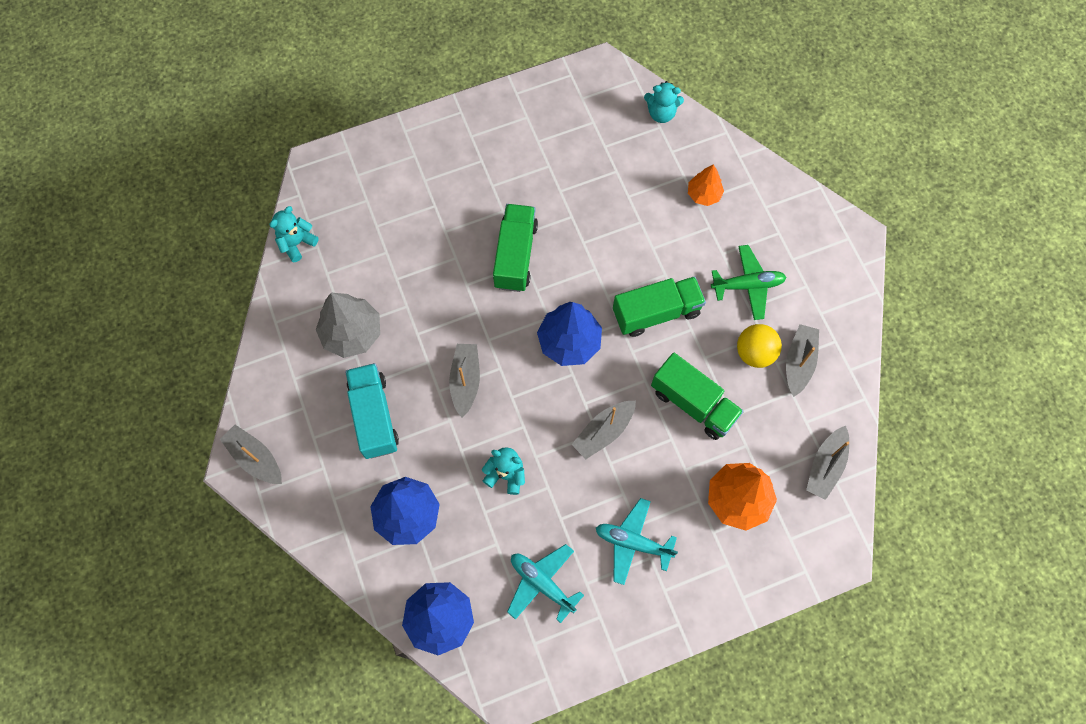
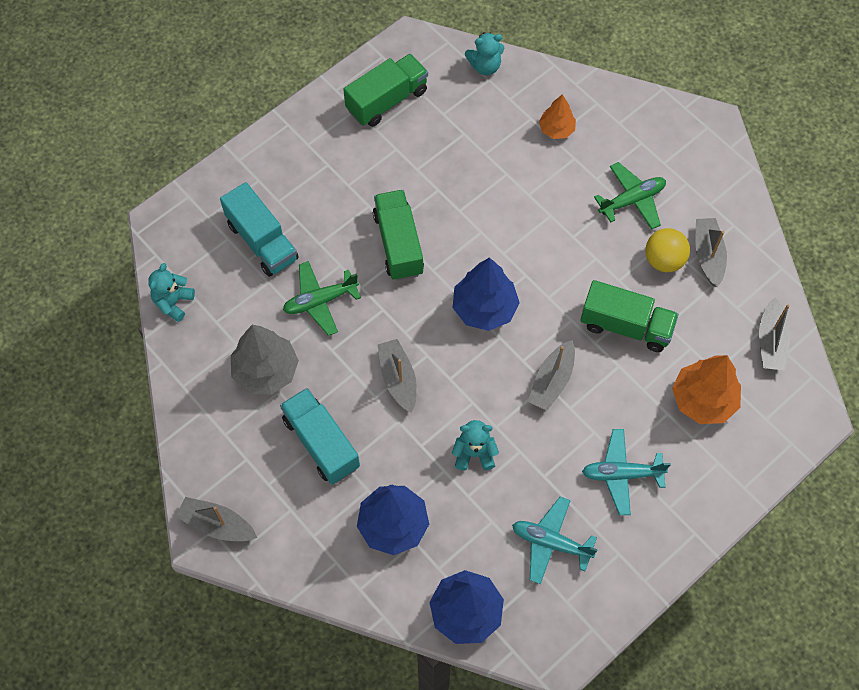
camera: 20 degrees left, 5 degrees down
green truck [613,276,706,337] -> green truck moved to [343,54,428,127]
none -> turquoise truck [220,182,299,277]
none -> green plane [283,261,361,336]

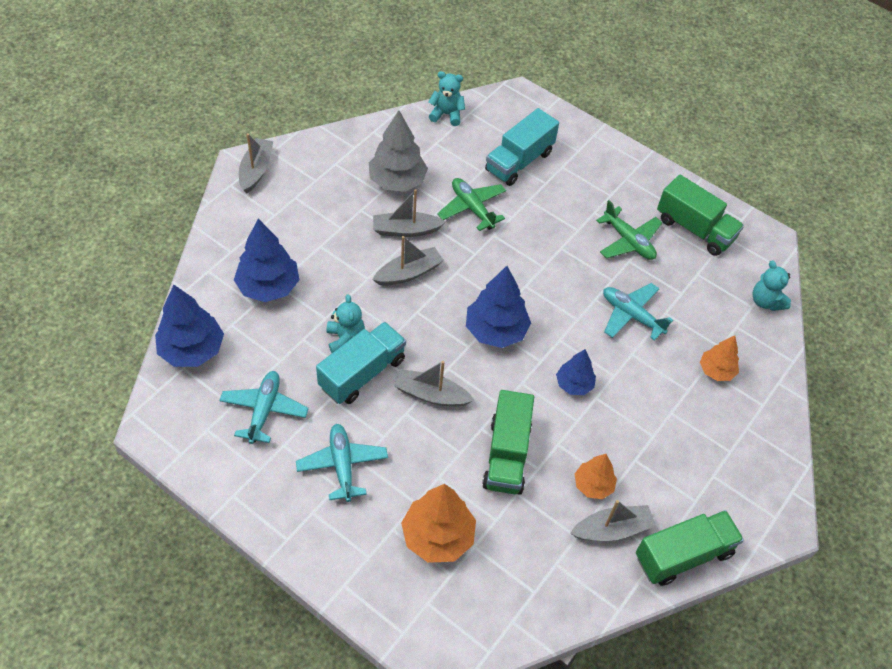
camera: 75 degrees right, 10 degrees down
turquoise truck [280,388,360,485] -> turquoise truck moved to [316,322,406,404]
green truck [373,190,424,281] -> green truck moved to [636,510,744,586]
green plane [594,162,666,229] -> green plane moved to [596,200,662,260]
yellow ball [646,228,690,272] -> orange tree [575,454,617,499]
grey boat [759,297,790,371] -> grey boat moved to [373,189,446,237]
none -> blue tree [556,349,596,395]
none -> turquoise plane [603,283,673,341]

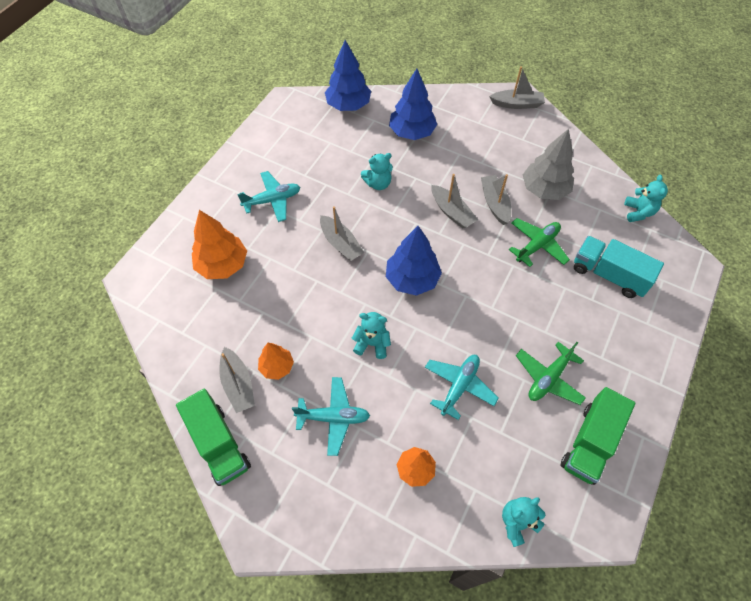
camera: 85 degrees right, 5 degrees up
turquoise plane [219,371,309,444] -> turquoise plane moved to [292,377,370,456]
turquoise truck [316,322,406,404] -> none
grey boat [394,361,474,407] -> grey boat turned 135 degrees clockwise [320,206,364,261]
green truck [482,390,534,495] -> none
blue tree [556,349,596,395] -> turquoise teddy bear [352,312,391,359]

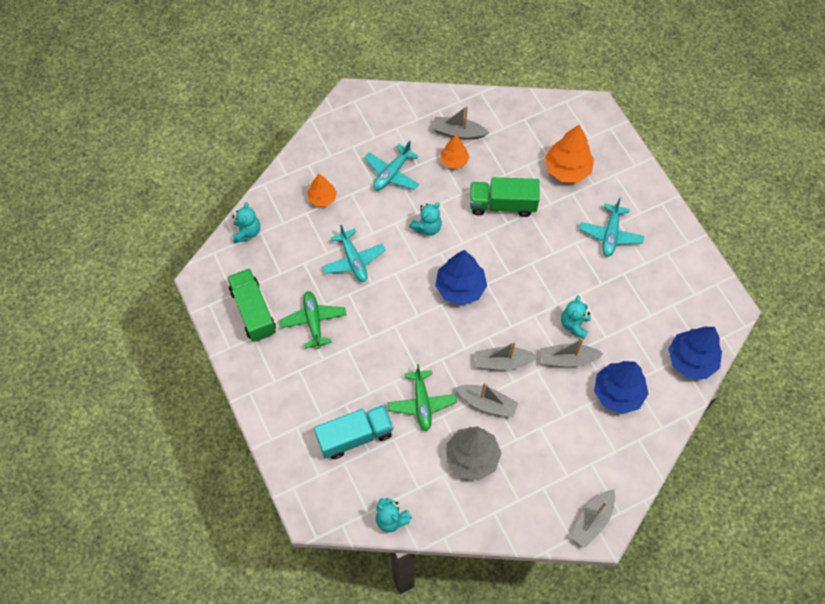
camera: 125 degrees right, 5 degrees up
green truck [176,389,251,486] -> green truck moved to [470,177,540,217]
grey boat [320,206,364,261] -> grey boat moved to [540,339,603,367]

